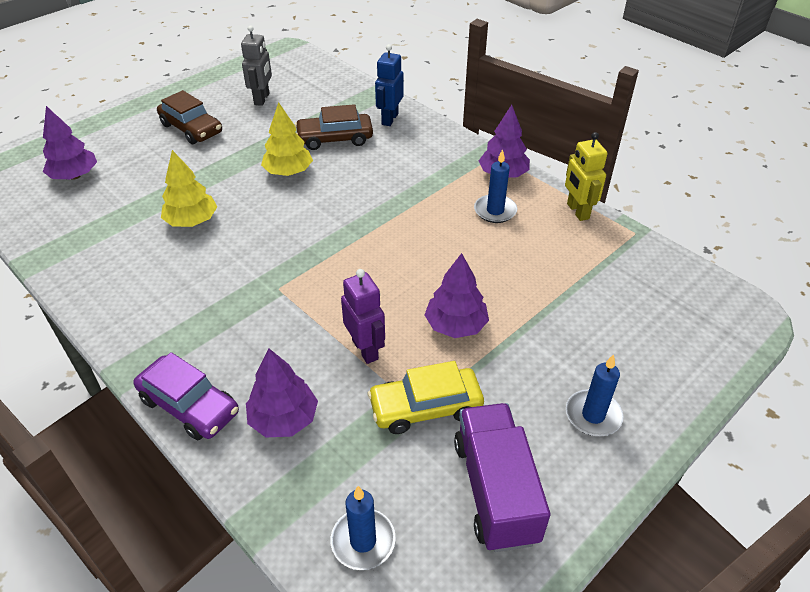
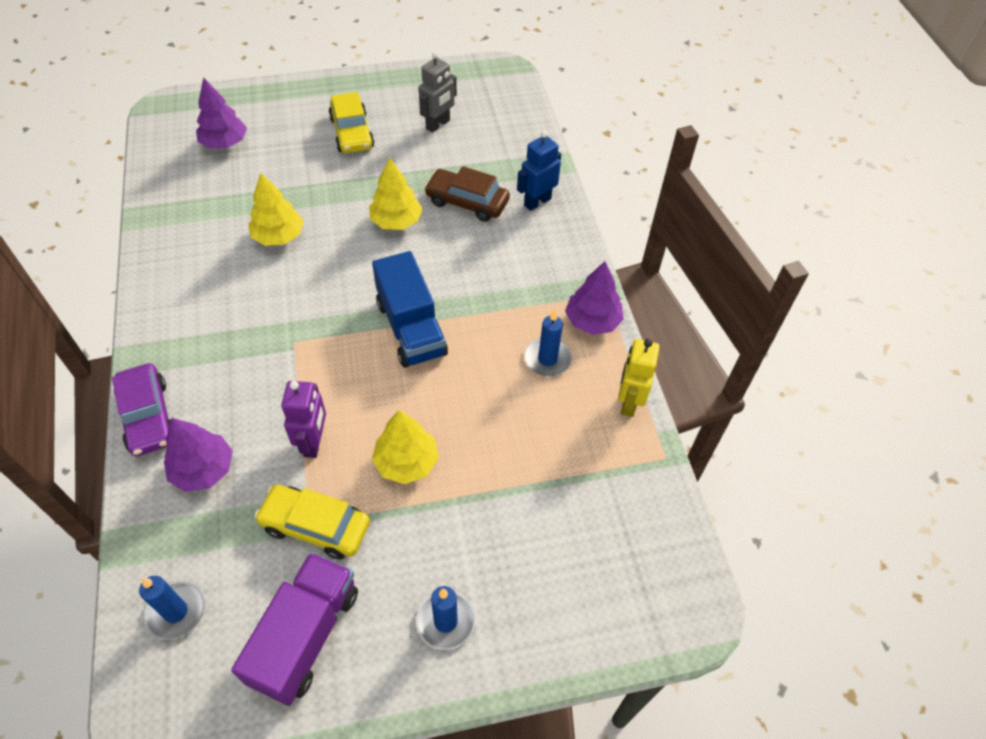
camera: 30 degrees right, 10 degrees up
brown car [157,90,222,144] -> yellow car [329,92,374,153]
purple tree [425,253,489,338] -> yellow tree [372,410,439,484]
none -> blue truck [372,251,448,368]

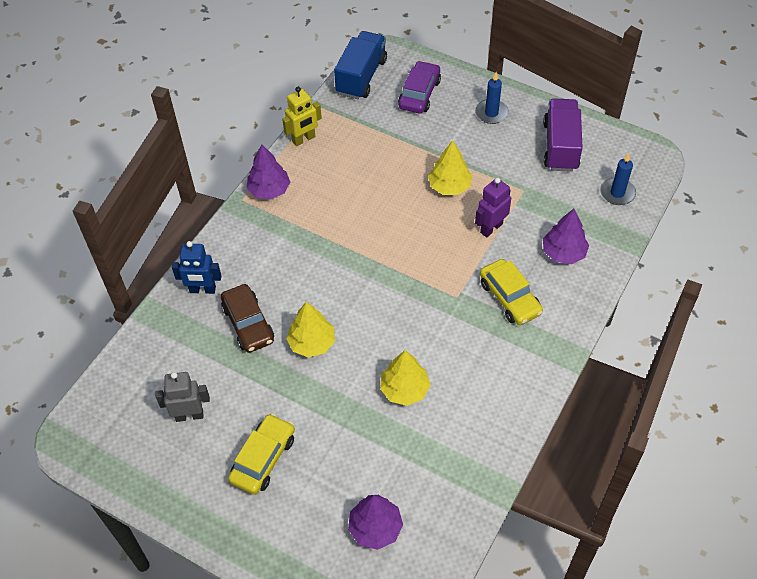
camera: 135 degrees left, 0 degrees up
purple car [112,363,171,456] -> purple car moved to [398,61,441,114]
purple truck [231,552,358,706] -> purple truck turned 120 degrees clockwise [543,98,583,172]
yellow car [255,485,370,559] -> yellow car moved to [480,259,543,325]
blue truck [372,251,448,368] -> blue truck moved to [334,31,387,99]
blue candle [524,309,572,377] -> none

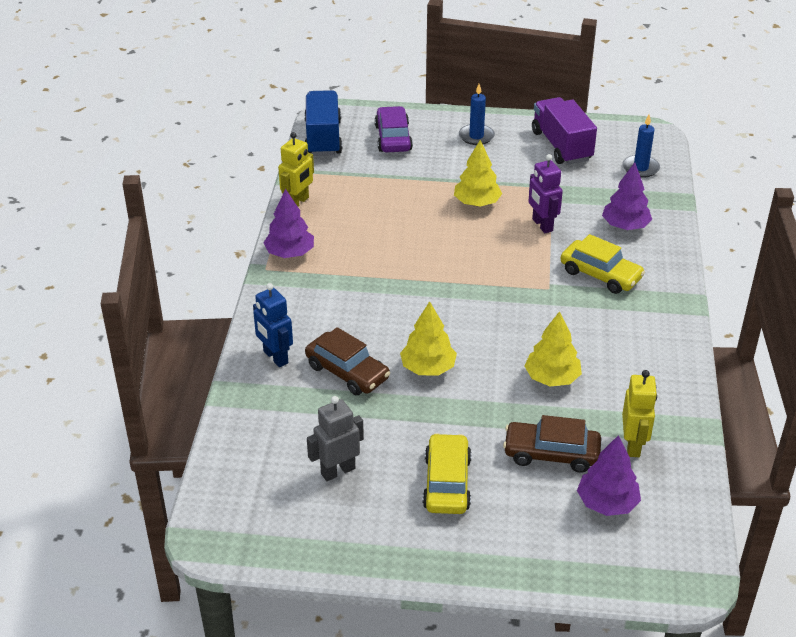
camera: 25 degrees left, 15 degrees down
blue robot [172,241,221,294] -> blue robot turned 75 degrees clockwise [253,283,293,367]
purple robot [475,178,511,237] -> purple robot turned 45 degrees counterclockwise [528,154,563,233]
none -> brown car [503,415,601,473]
none -> yellow robot [622,370,657,457]

